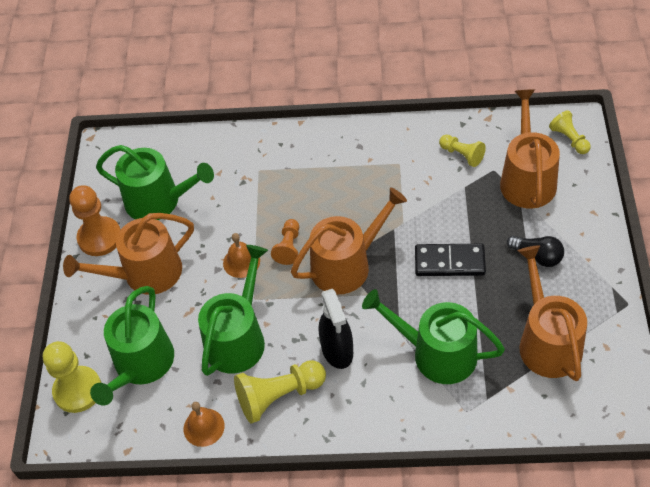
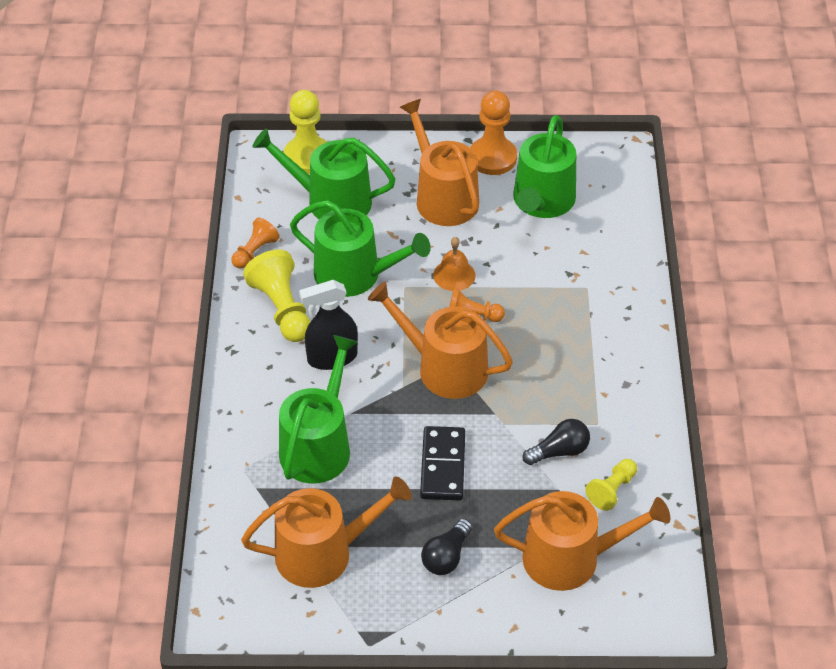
camera: 85 degrees right, 5 degrees down
orange bell [183,402,225,447] -> orange pawn [231,218,280,268]
orange watering can [291,187,407,294] -> orange watering can turned 150 degrees clockwise [368,282,513,399]
yellow pawn [549,110,591,154] -> none
none -> black light bulb [523,419,590,465]

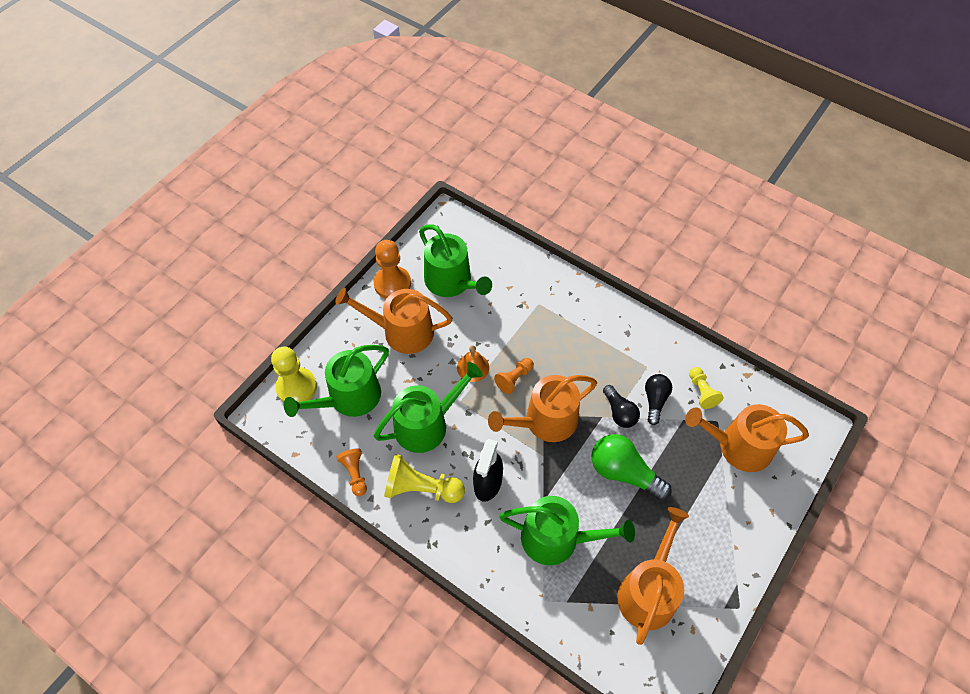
camera: 55 degrees left, 10 degrees up
green watering can [279,335,358,484] -> green watering can turned 135 degrees clockwise [499,496,635,565]
black domino [420,426,465,500] -> green light bulb [592,434,672,501]
black light bulb [421,519,472,575] -> black light bulb moved to [603,385,640,428]
orange watering can [494,491,670,591] -> orange watering can turned 120 degrees counterclockwise [685,404,809,472]

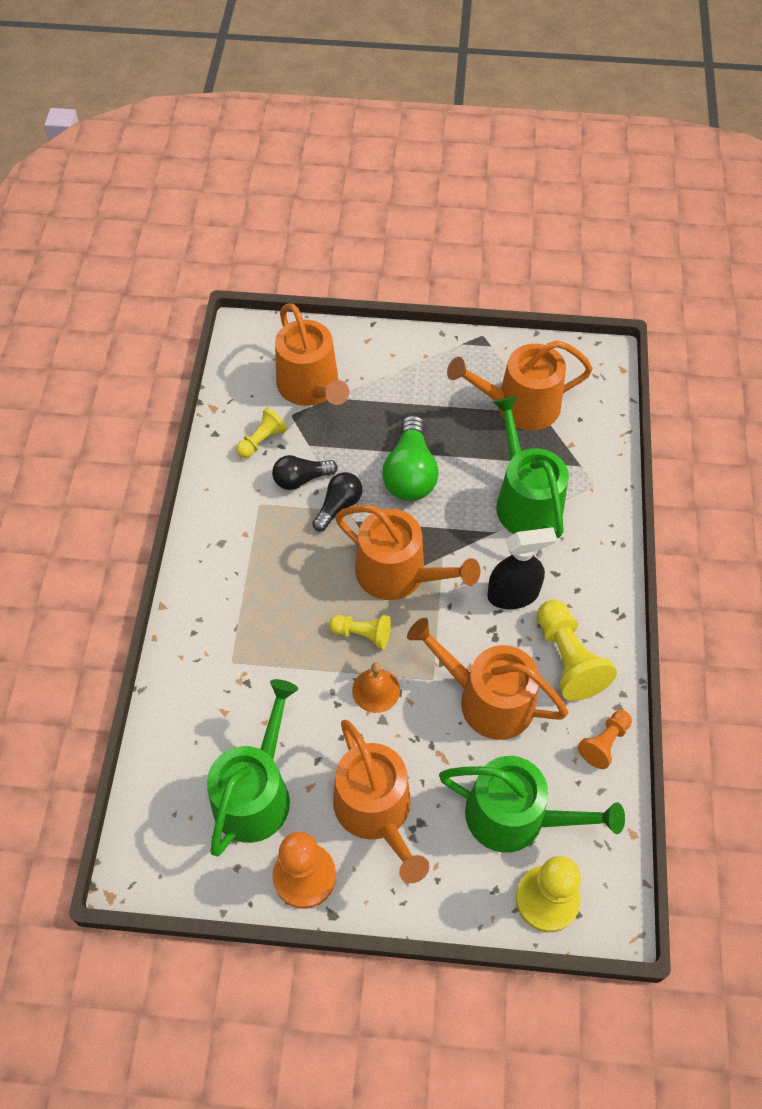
camera: 120 degrees left, 0 degrees up
green watering can [374,362,483,453] -> orange watering can [407,618,568,740]
orange pawn [494,358,534,394] -> yellow pawn [329,615,391,649]

